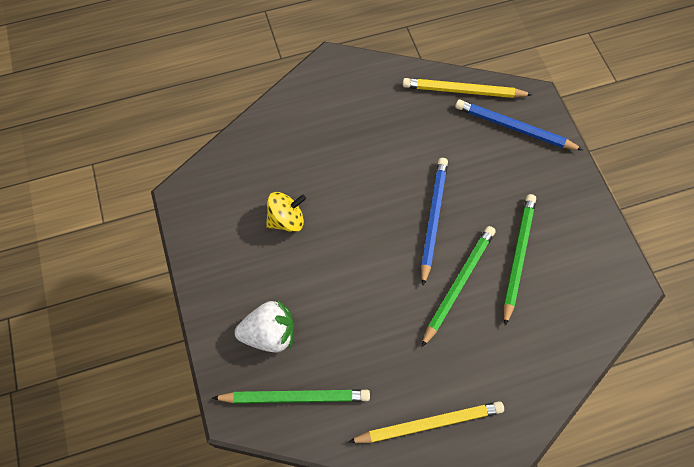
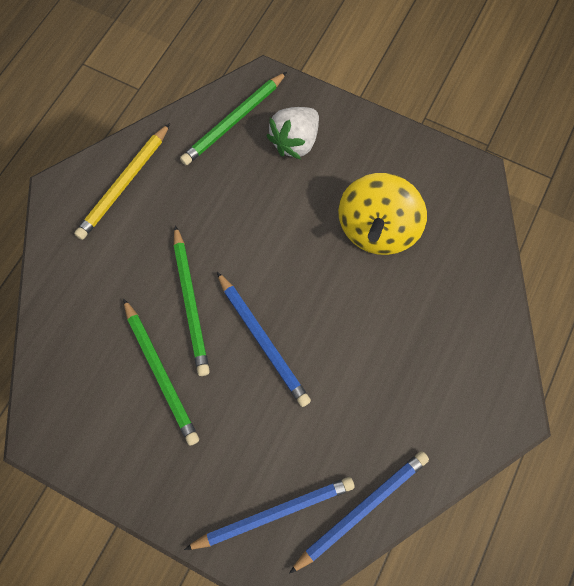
camera: 135 degrees right, 5 degrees up
yellow spinning top [266,192,306,232] -> yellow spinning top [338,173,427,255], size x1.67
yellow pencil [403,78,533,98] -> blue pencil [289,451,429,574]

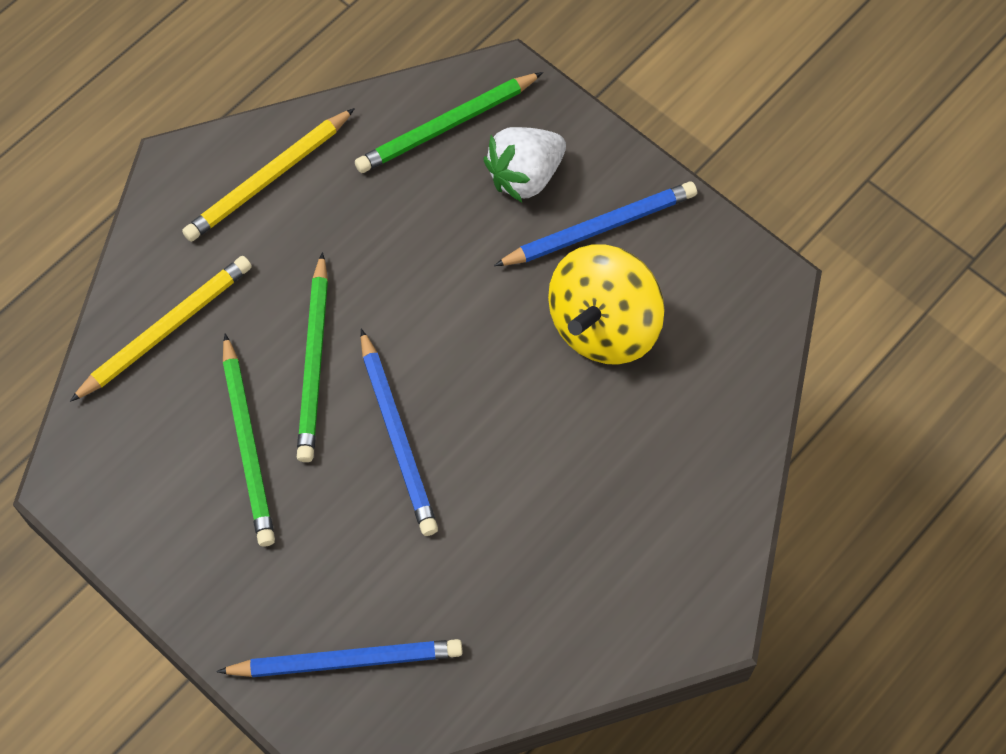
camera: 15 degrees right, 5 degrees down
blue pencil [289,451,429,574] -> blue pencil moved to [494,181,697,266]
none -> yellow pencil [70,256,252,402]

